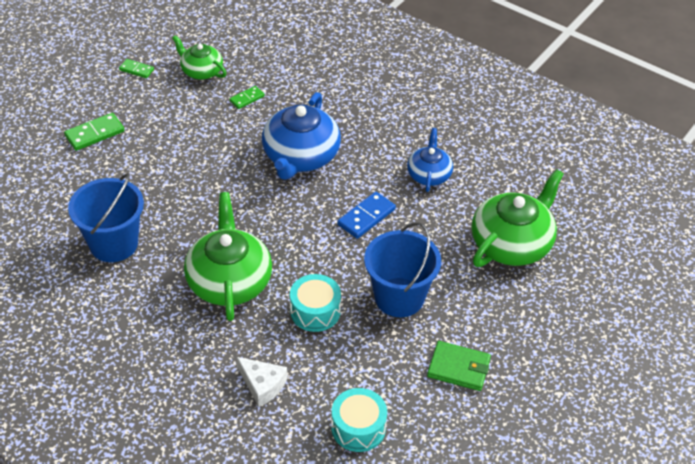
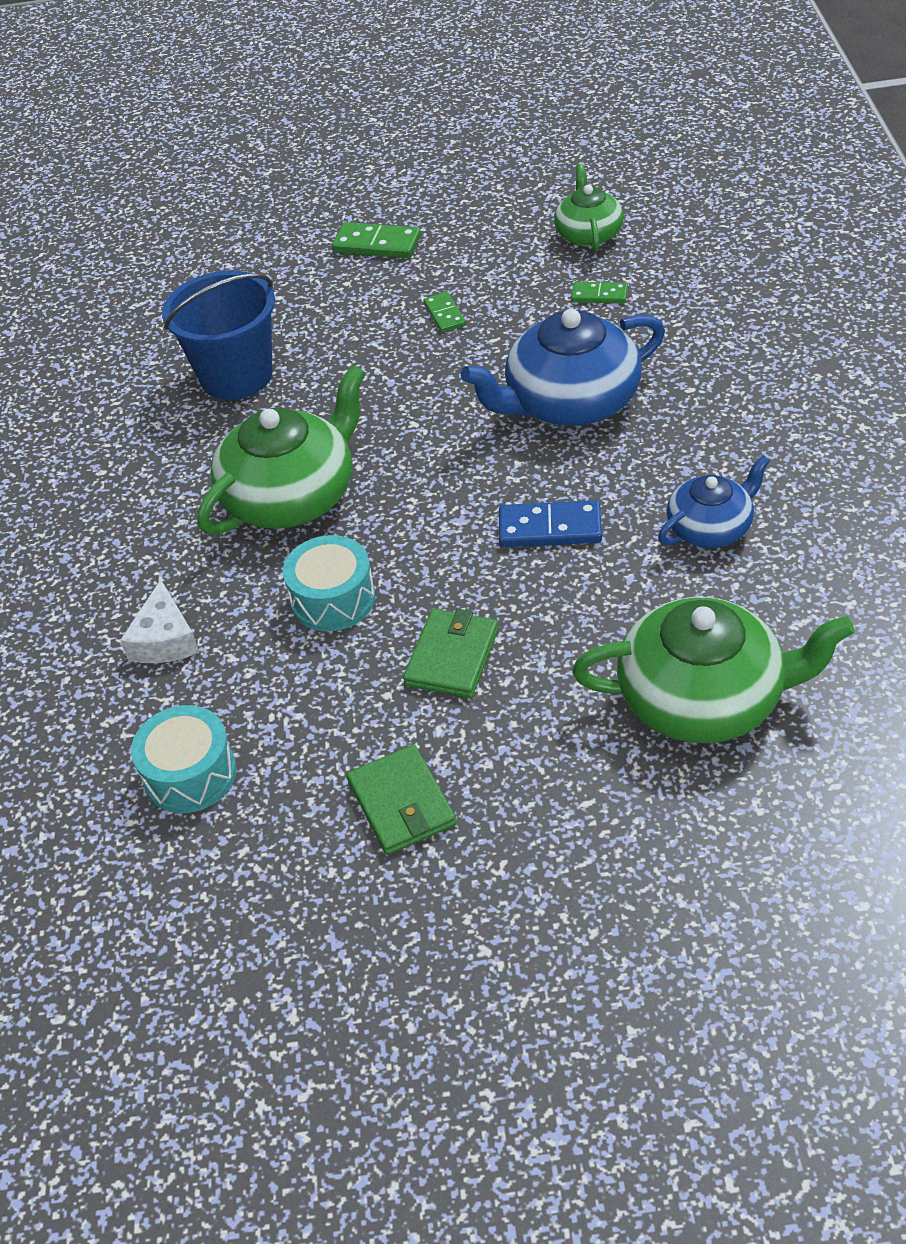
camera: 55 degrees right, 0 degrees up
green domino [119,59,154,78] -> green domino moved to [423,292,466,333]
blue bucket [364,222,441,317] -> green wallet [403,609,499,698]

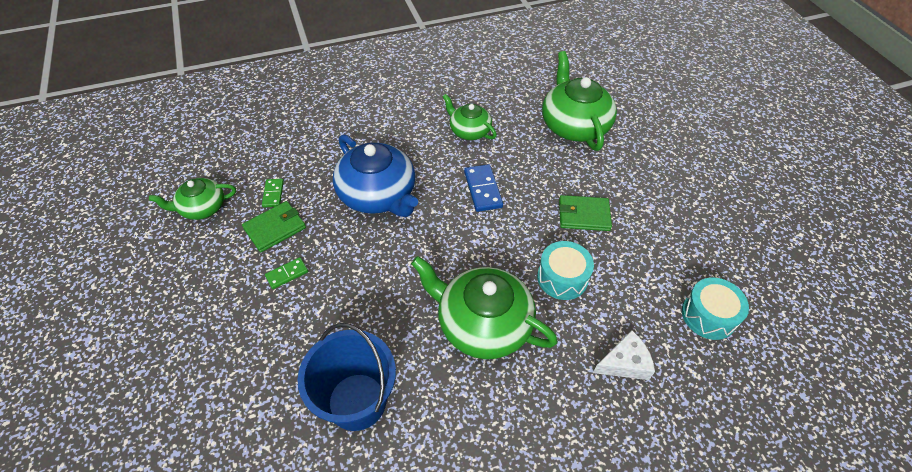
camera: 110 degrees left, 5 degrees up
green domino [332,222,421,258] -> none
green wallet [347,745,457,855] -> green wallet moved to [242,201,306,252]
blue teapot [658,455,770,548] -> green teapot [443,94,497,140]

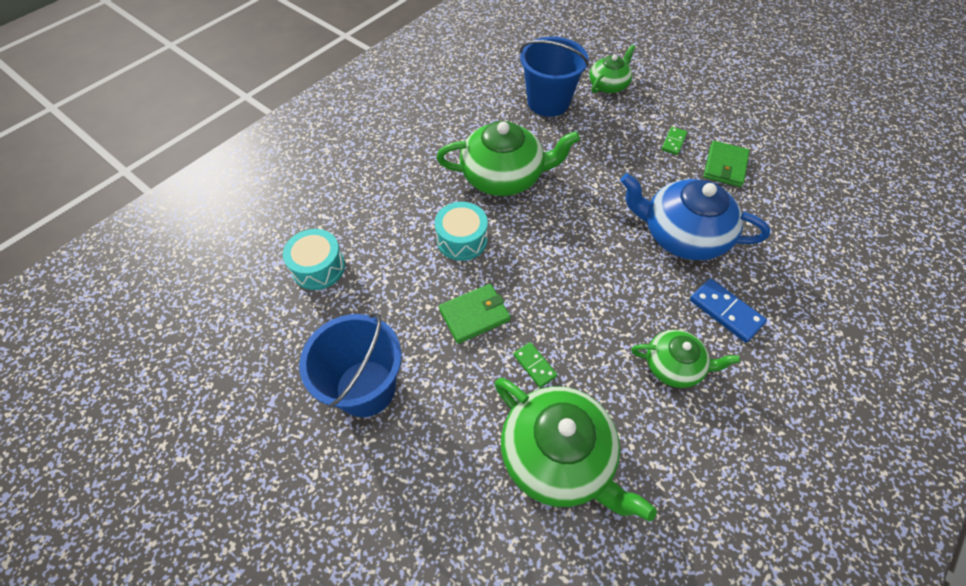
camera: 150 degrees right, 5 degrees up
green teapot [149,178,236,220] -> green teapot moved to [589,45,635,93]
green domino [262,179,284,207] -> green domino moved to [513,342,557,388]
blue domino [464,164,503,212] -> blue domino moved to [690,278,767,343]
white cheese [593,330,655,380] -> none
none -> blue bucket [299,313,402,417]

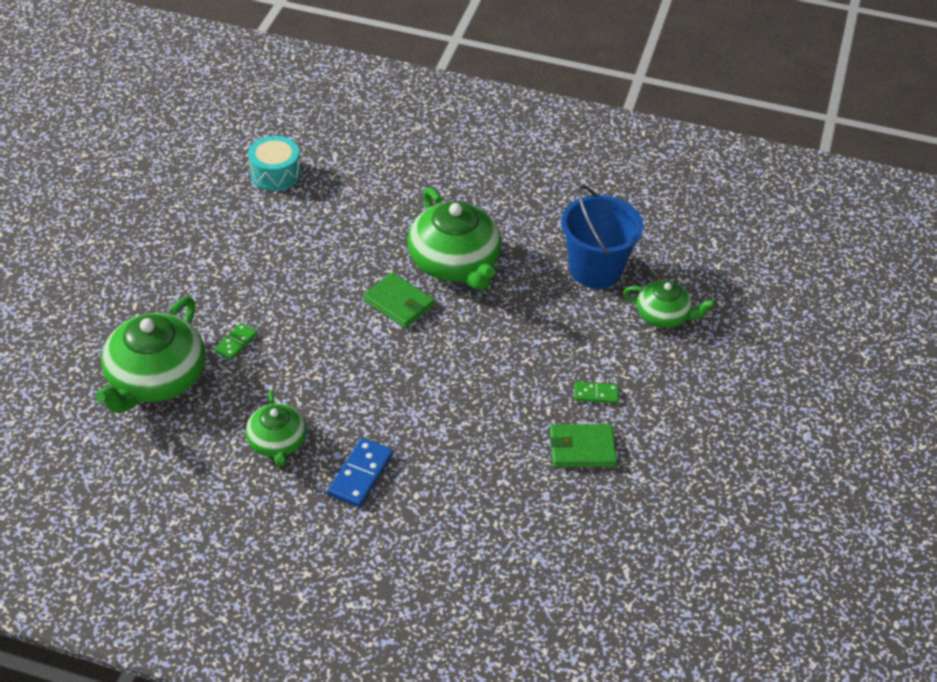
camera: 65 degrees right, 10 degrees down
blue bucket [299,313,402,417] -> none
turquoise drum [435,202,488,261] -> none
green wallet [439,284,511,344] -> green wallet moved to [363,272,434,328]
blue teapot [620,173,770,260] -> none

